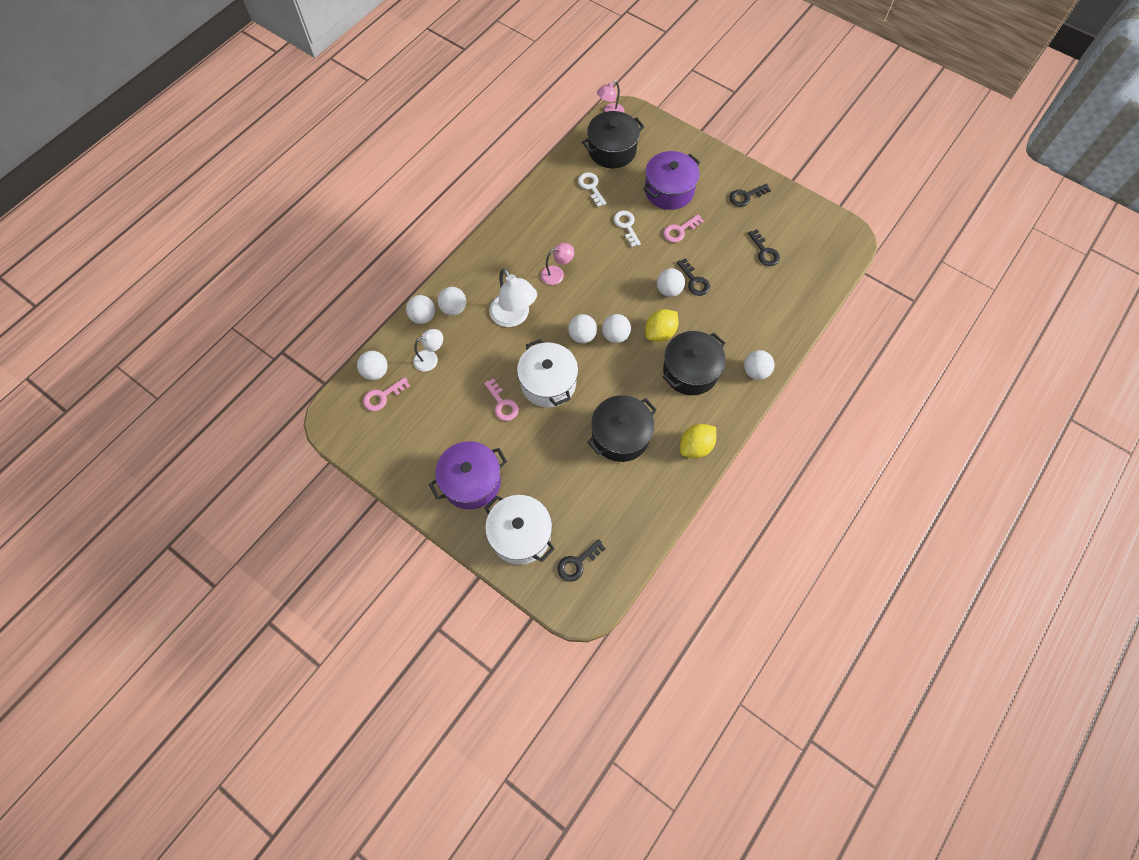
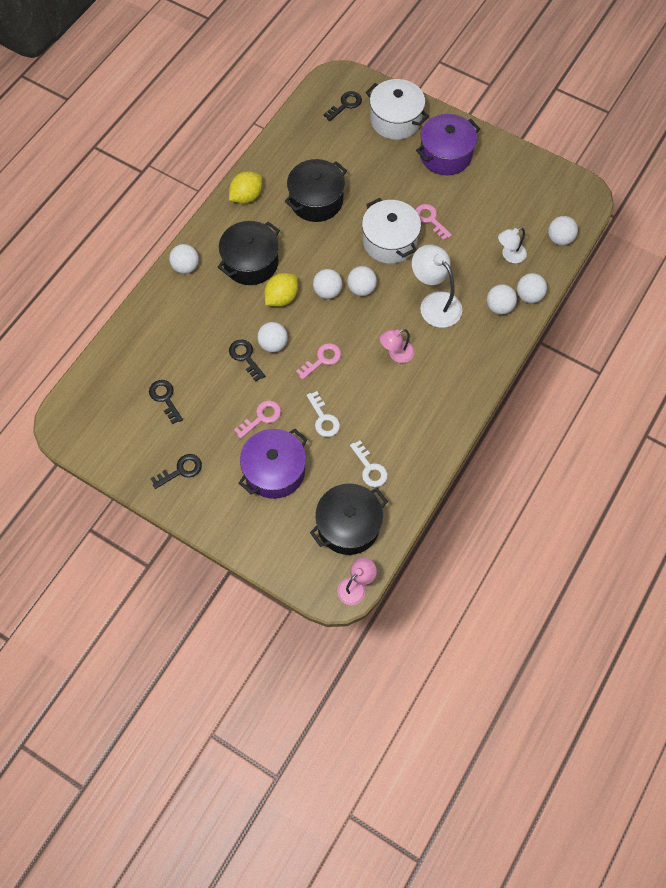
camera: 175 degrees right, 0 degrees up
pink key [363,377,410,411] -> pink key moved to [296,343,341,380]

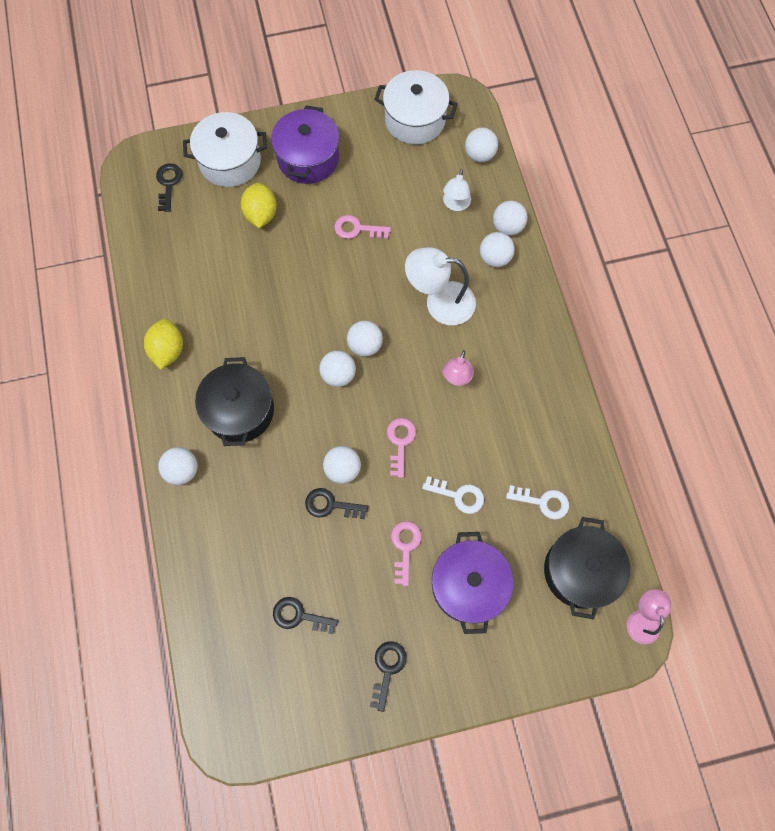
camera: 45 degrees left, 5 degrees up
yellow lemon [264,273,298,307] -> yellow lemon moved to [241,183,277,228]
black pot [285,159,347,222] -> none
white pot [362,198,421,264] -> white pot moved to [374,70,458,144]

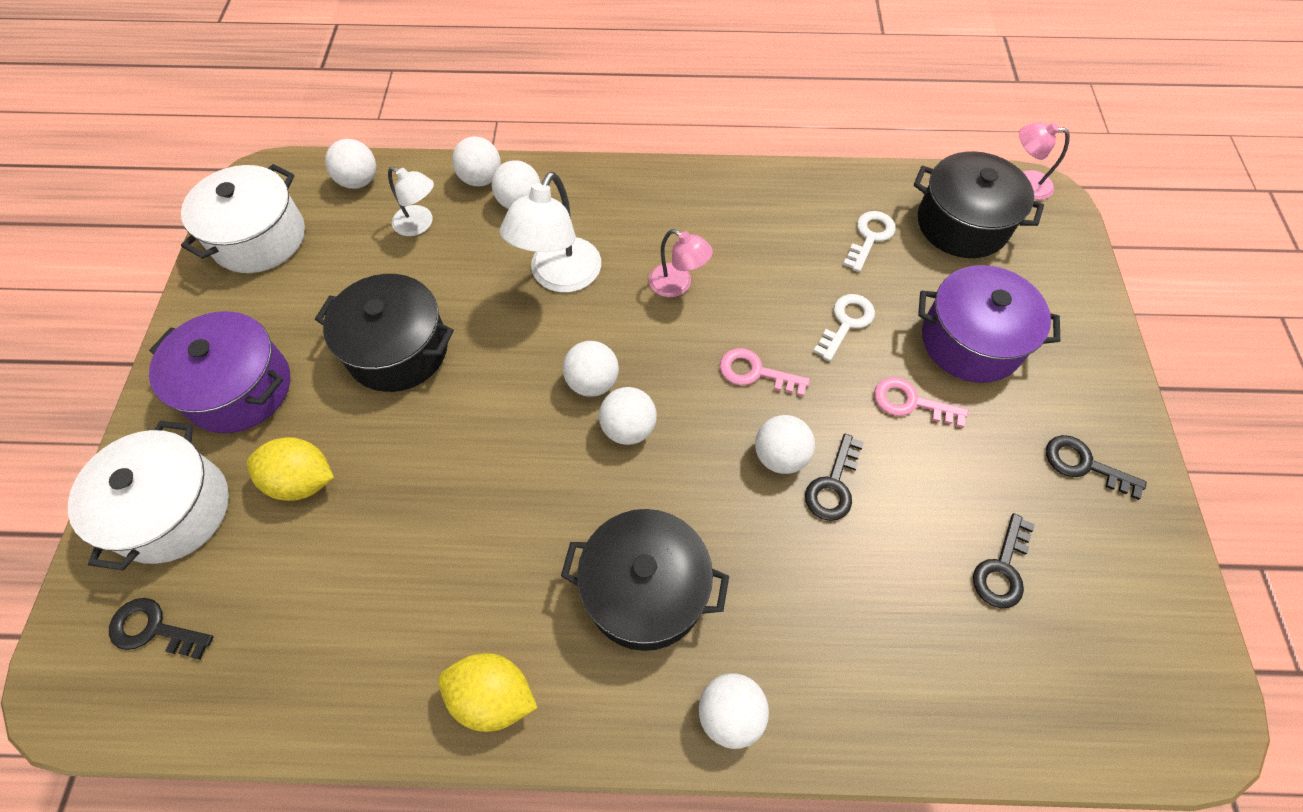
camera: 75 degrees left, 10 degrees down
pink key [334,215,391,239] -> black pot [315,274,454,392]

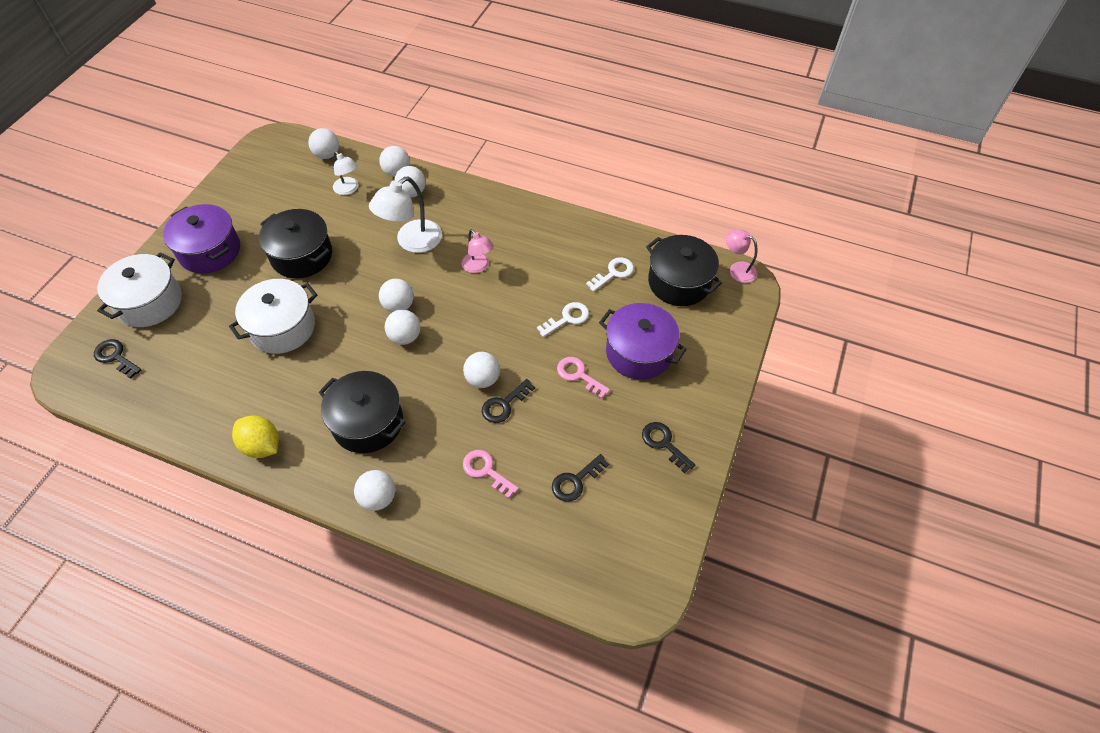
camera: 20 degrees right, 5 degrees down
white pot [181,164,305,273] -> white pot moved to [229,279,317,354]
yellow lemon [246,437,334,501] -> none
pink key [720,348,810,396] -> pink key moved to [463,450,519,499]

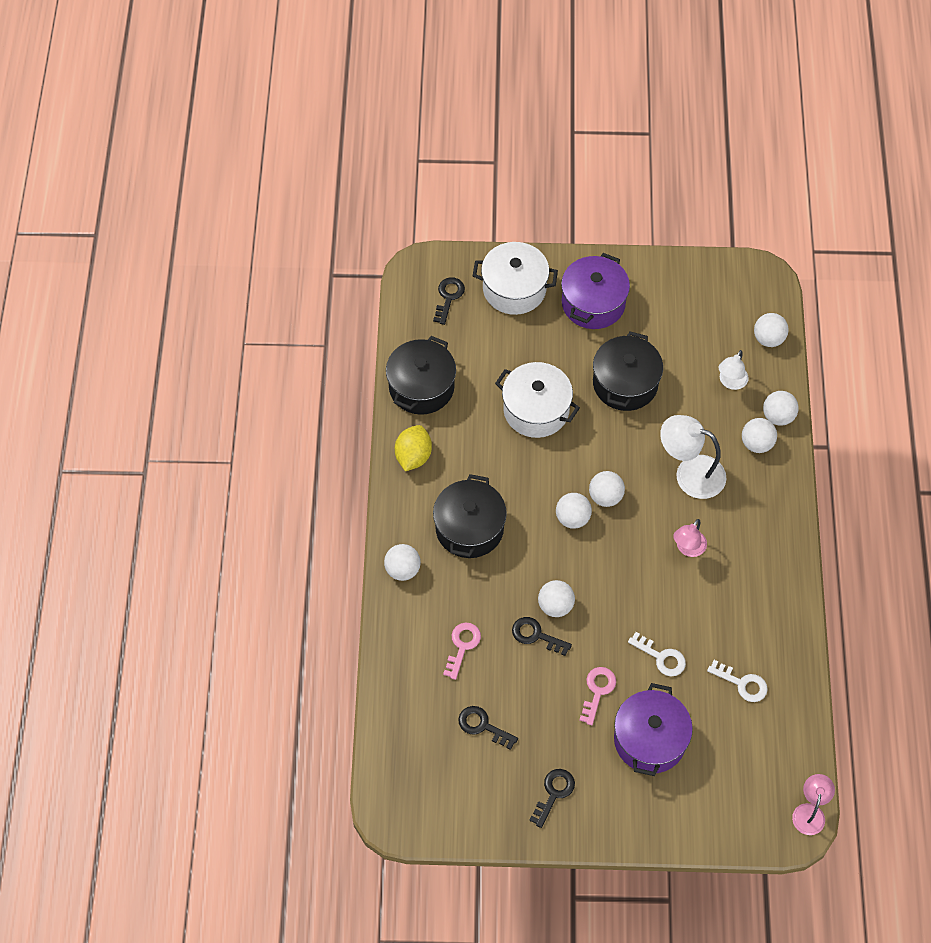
camera: 70 degrees right, 5 degrees up
black pot [646,235,722,306] -> black pot moved to [386,336,456,415]

